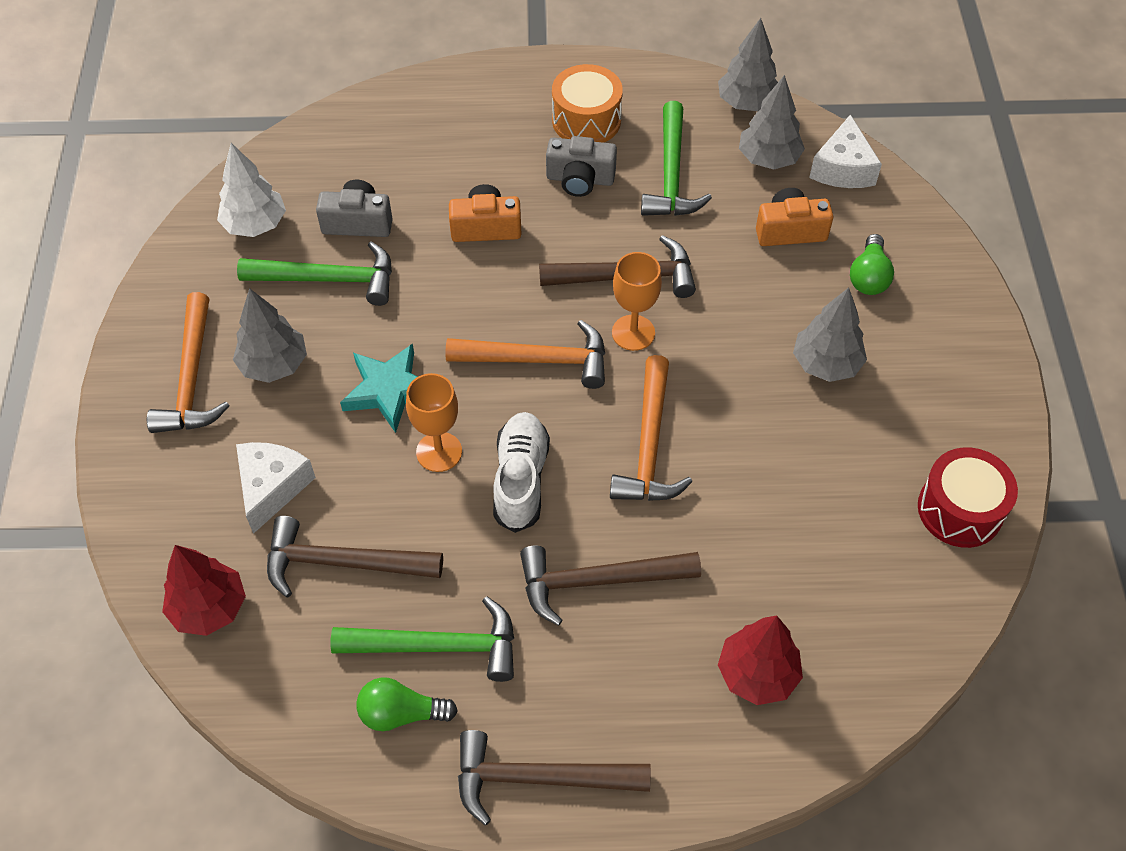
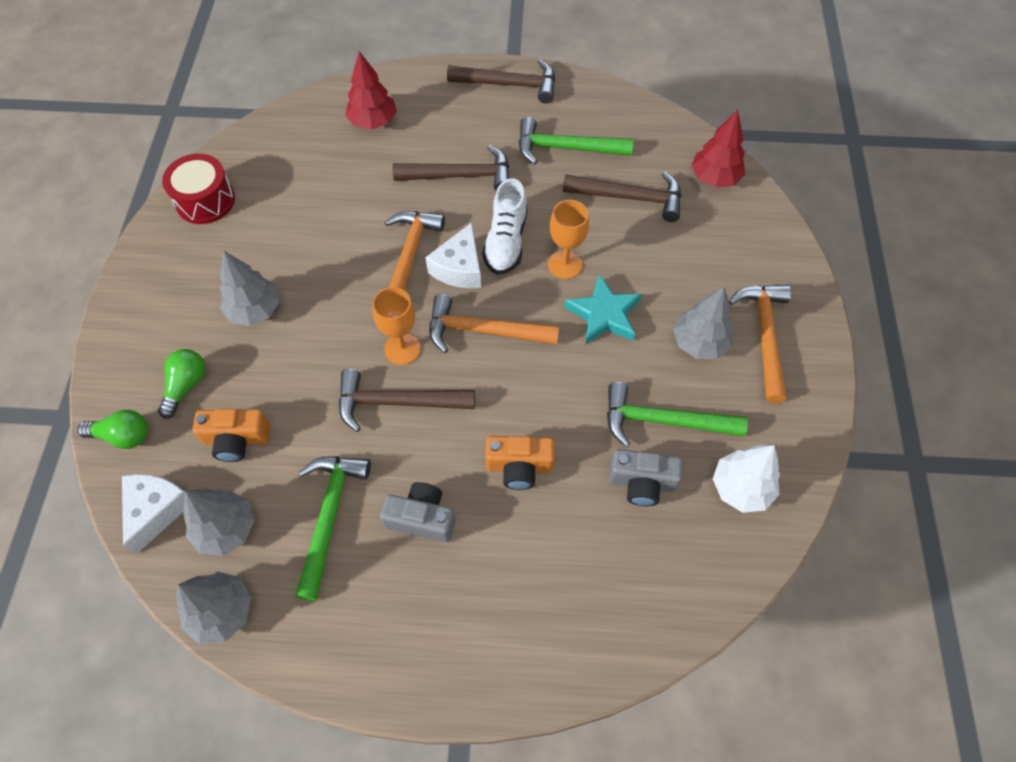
camera: 175 degrees left, 5 degrees up
white cheese [236,442,316,534] -> white cheese moved to [425,222,481,288]
green light bulb [357,677,458,731] -> green light bulb moved to [77,410,148,449]
orange drum [552,64,623,143] -> none

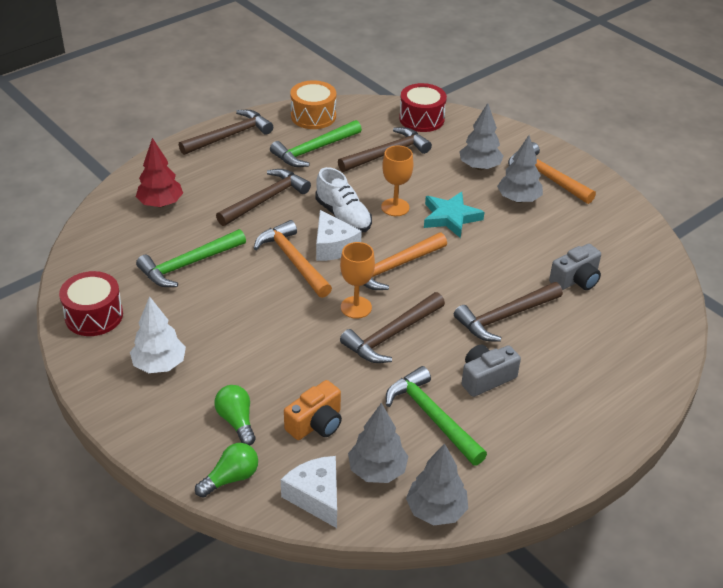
camera: 45 degrees left, 20 degrees down
grey tree [220,251,280,326] -> grey tree moved to [459,103,503,170]
orange camera [485,436,554,490] -> brown hammer [454,282,563,342]
green hammer [607,382,748,447] -> green hammer moved to [136,229,246,287]
red tree [691,110,745,187] -> red drum [399,83,447,132]
white tree [713,445,780,513] -> white tree moved to [130,296,186,373]
none -> orange drum [290,80,336,129]

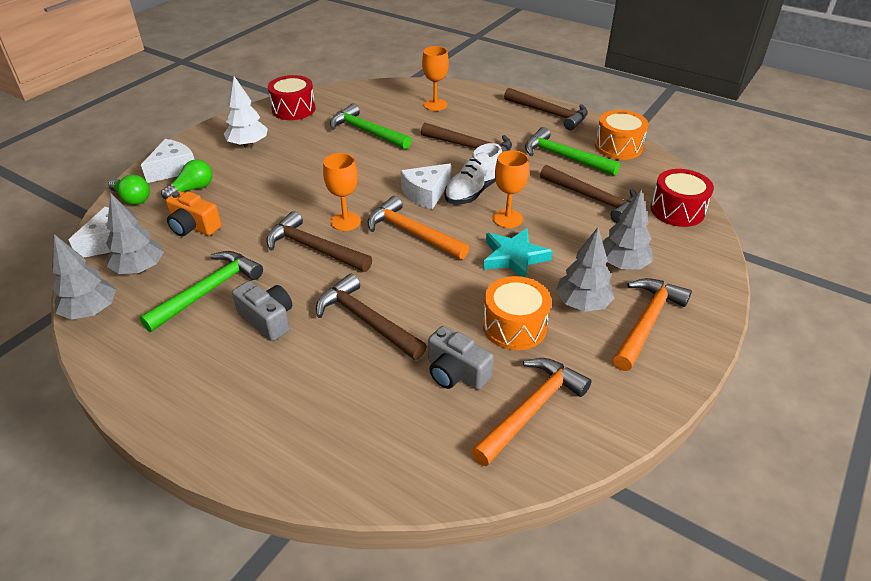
camera: 75 degrees right, 0 degrees up
red tree [136,138,183,207] -> orange goblet [422,46,449,111]
orange hammer [254,220,332,298] -> orange hammer moved to [471,358,592,466]
none -> white cheese [141,139,195,183]
none -> orange drum [483,276,551,350]

